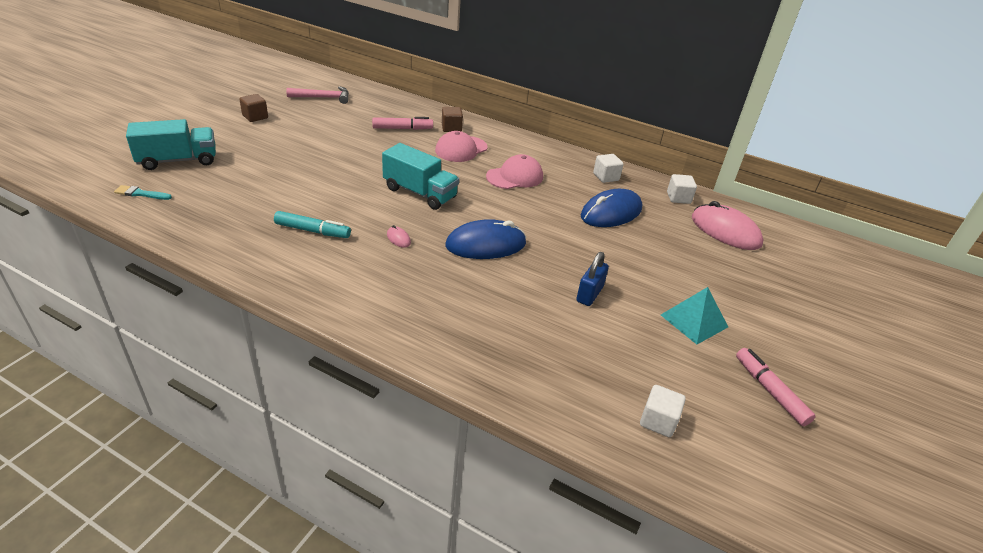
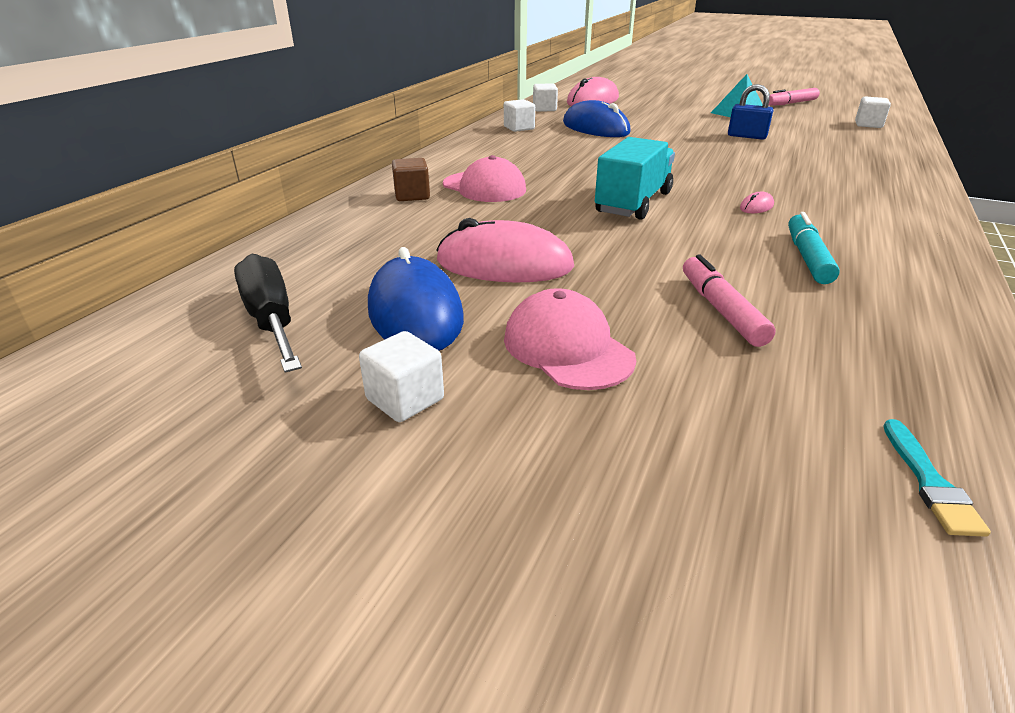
camera: 90 degrees left, 5 degrees down
turquoise truck [126,119,216,170] -> none
brown cube [239,94,268,122] -> white cube [359,331,444,422]
pink hammer [286,86,349,104] -> black screwdriver [234,254,302,373]
pink marker [372,117,433,130] -> pink marker moved to [683,254,776,347]
blue mouse [445,219,527,259] -> blue mouse moved to [368,247,464,351]
pink cap [486,154,543,189] -> pink cap moved to [504,288,636,390]
none -> pink mouse [436,218,574,283]

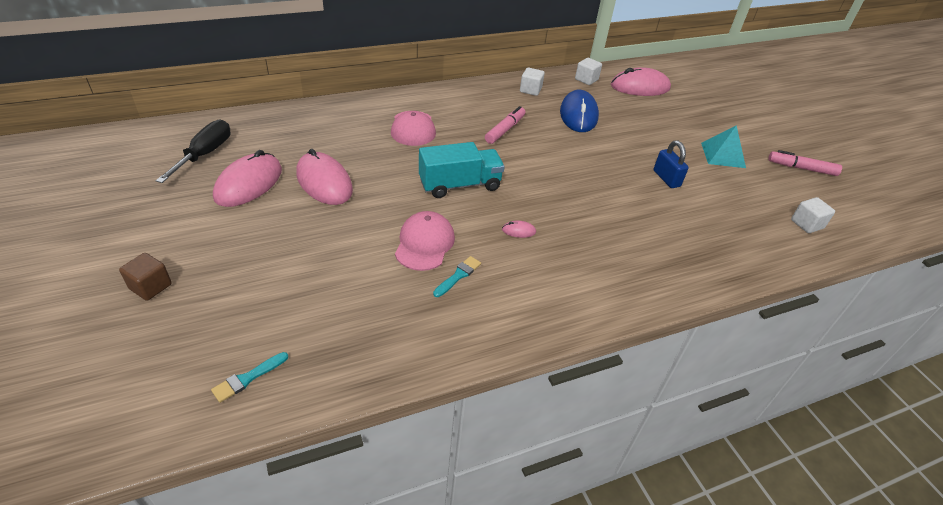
camera: 40 degrees right, 10 degrees up
white cube [359,331,444,422] -> none
blue mouse [368,247,464,351] -> pink mouse [213,150,282,207]
brown cube [392,158,430,201] -> brown cube moved to [119,253,172,301]
pink cap [504,288,636,390] -> pink cap moved to [395,211,455,271]
pink marker [683,254,776,347] -> pink marker moved to [485,106,525,144]
turquoise marker [788,212,840,284] -> turquoise brush [433,256,481,297]

